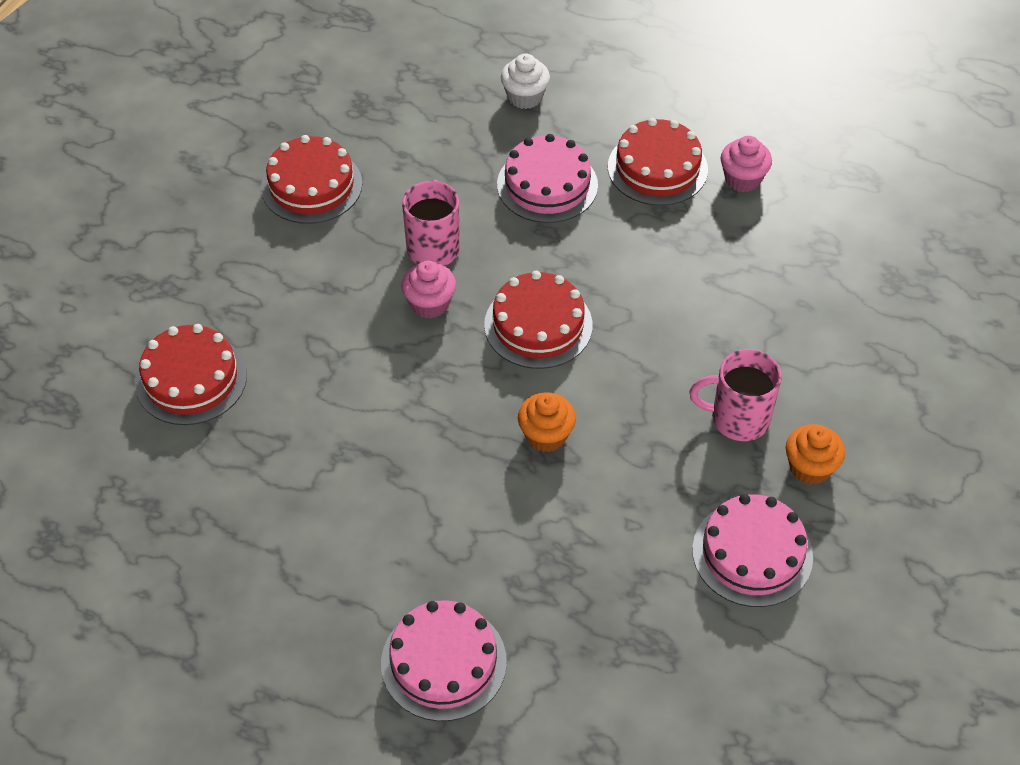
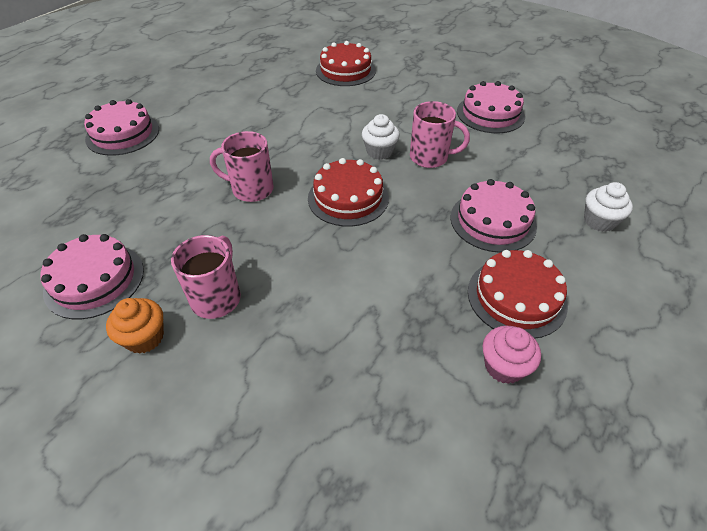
camera: 100 degrees right, 5 degrees down
red cake [261,135,362,224] -> pink cake [457,81,525,133]
pink cupcake [401,261,456,318] -> white cupcake [362,114,400,160]
orange cupcake [518,392,576,452] -> pink mug [210,131,274,202]

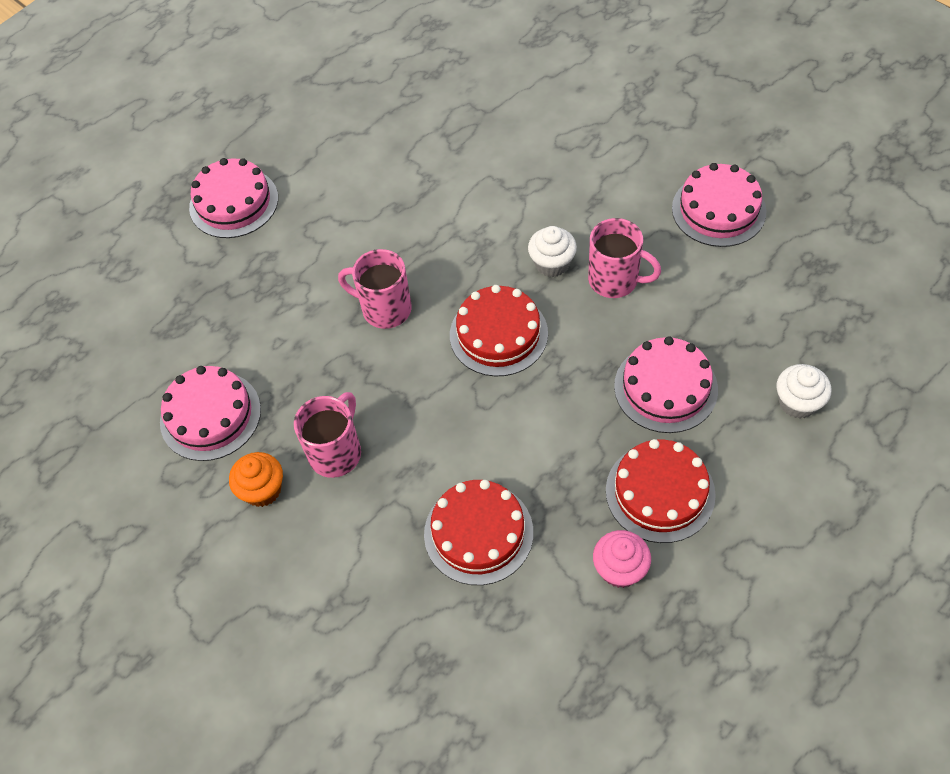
camera: 15 degrees right, 10 degrees up
red cake [316,41,376,86] -> red cake moved to [424,480,533,585]

